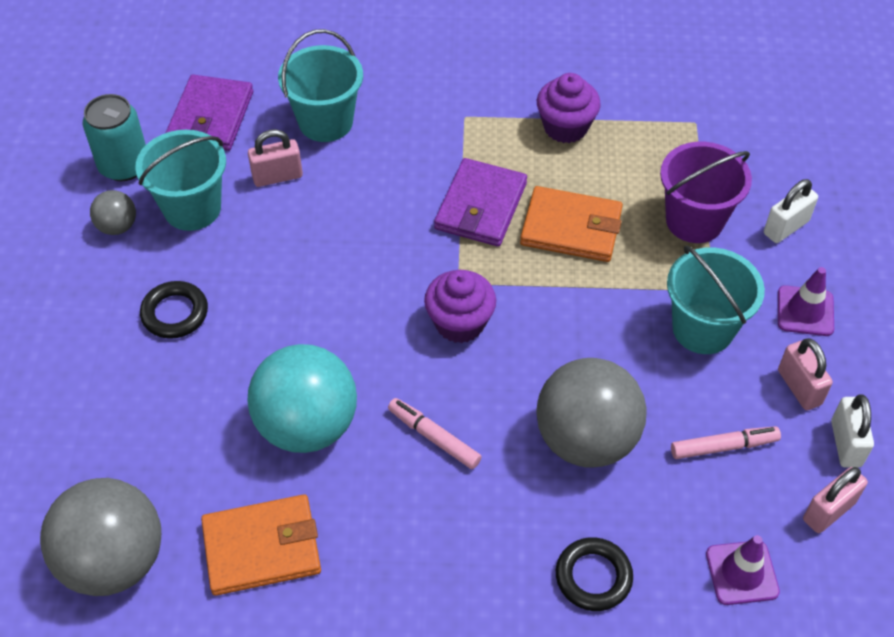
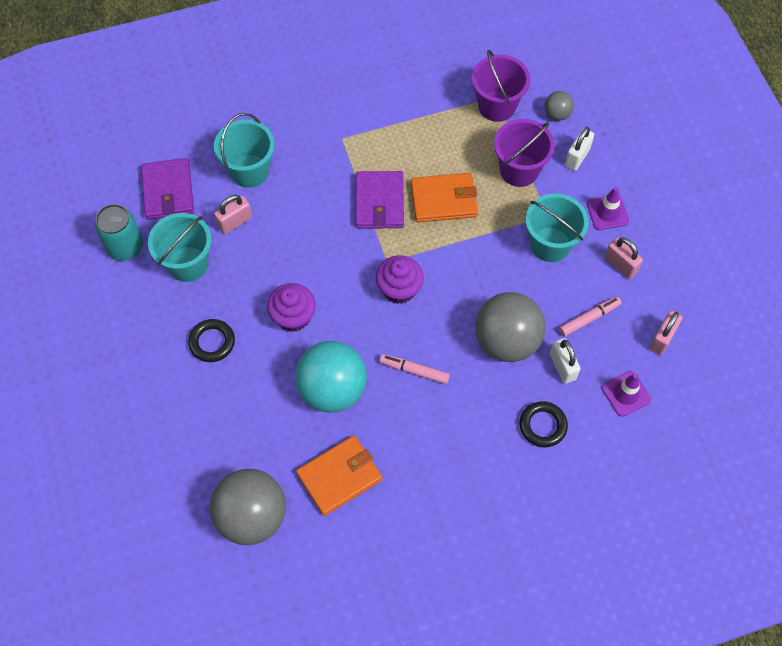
camera: 20 degrees left, 10 degrees up
grey ball [90,190,136,235] -> grey ball moved to [545,91,574,121]
purple cupcake [537,73,601,143] -> purple cupcake moved to [267,283,316,332]
white padlock [831,394,874,468] -> white padlock moved to [550,338,580,384]
none -> purple bucket [472,50,531,122]

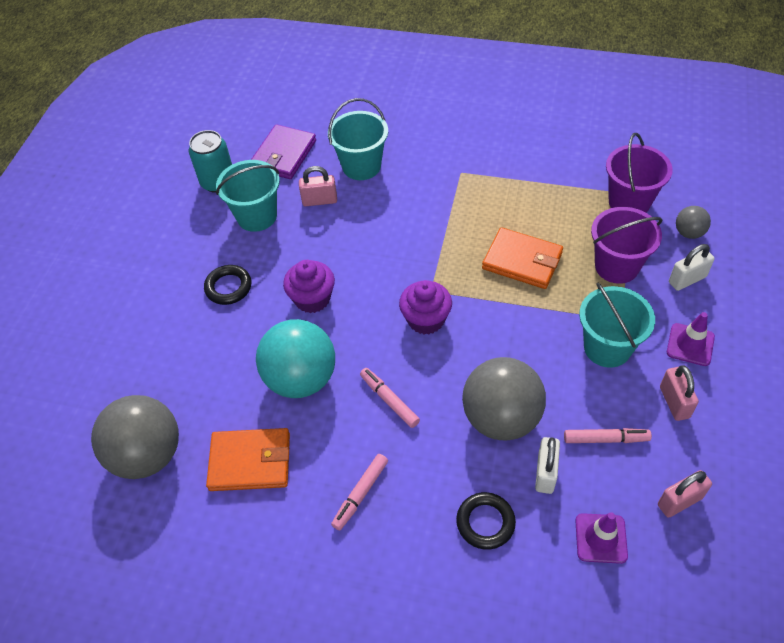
camera: 35 degrees right, 10 degrees down
purple wallet [355,171,404,229] -> none
none -> pink marker [331,454,388,530]

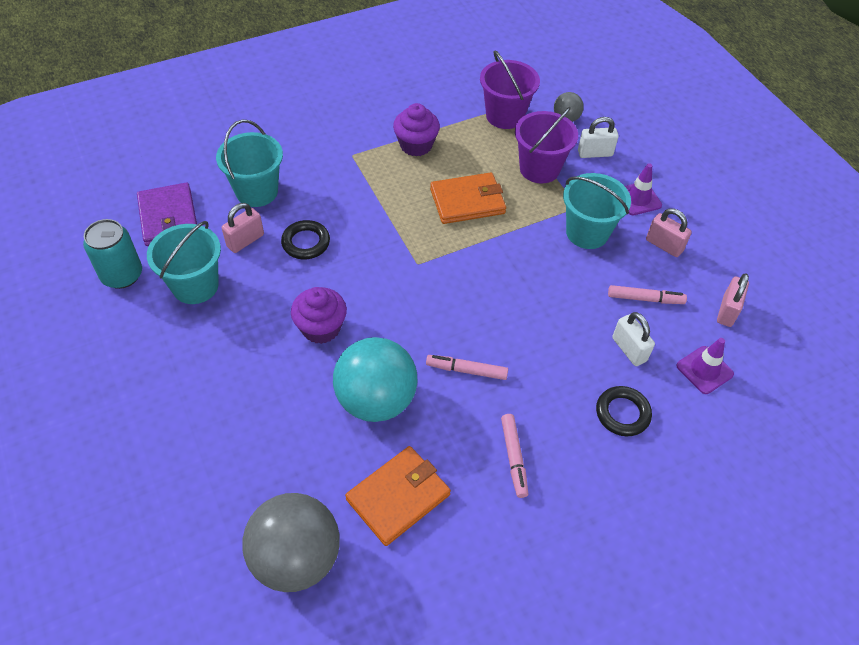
camera: 45 degrees left, 0 degrees up
black ring [204,265,251,305] -> black ring moved to [281,220,330,259]
purple cupcake [399,280,452,335] -> purple cupcake moved to [393,103,440,156]
grey ball [462,357,546,440] -> none
pink marker [564,428,652,443] -> pink marker turned 45 degrees clockwise [608,285,687,304]
white padlock [669,244,715,291] -> white padlock turned 60 degrees clockwise [578,117,619,158]

